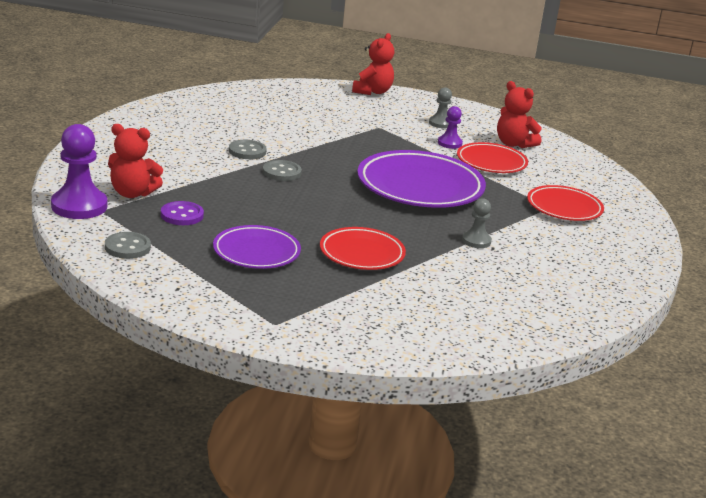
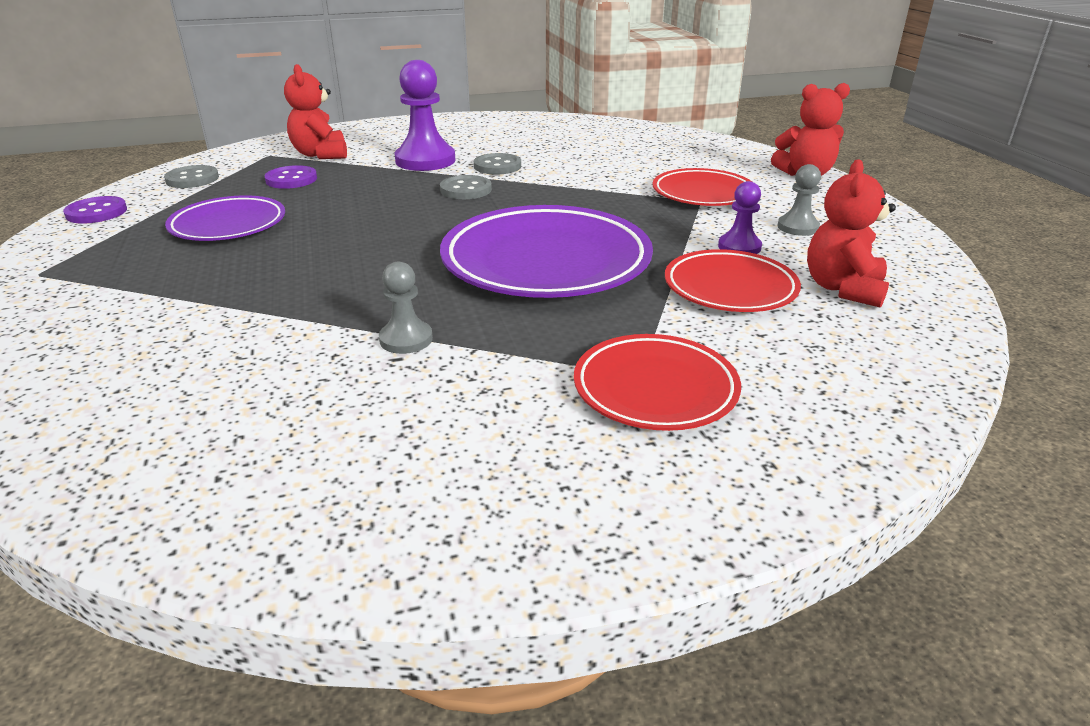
camera: 65 degrees right, 5 degrees up
purple pawn [51,124,107,219] -> purple pawn moved to [395,60,455,171]
red plate [320,227,406,270] -> red plate moved to [653,168,752,206]
none -> purple button [63,196,127,224]

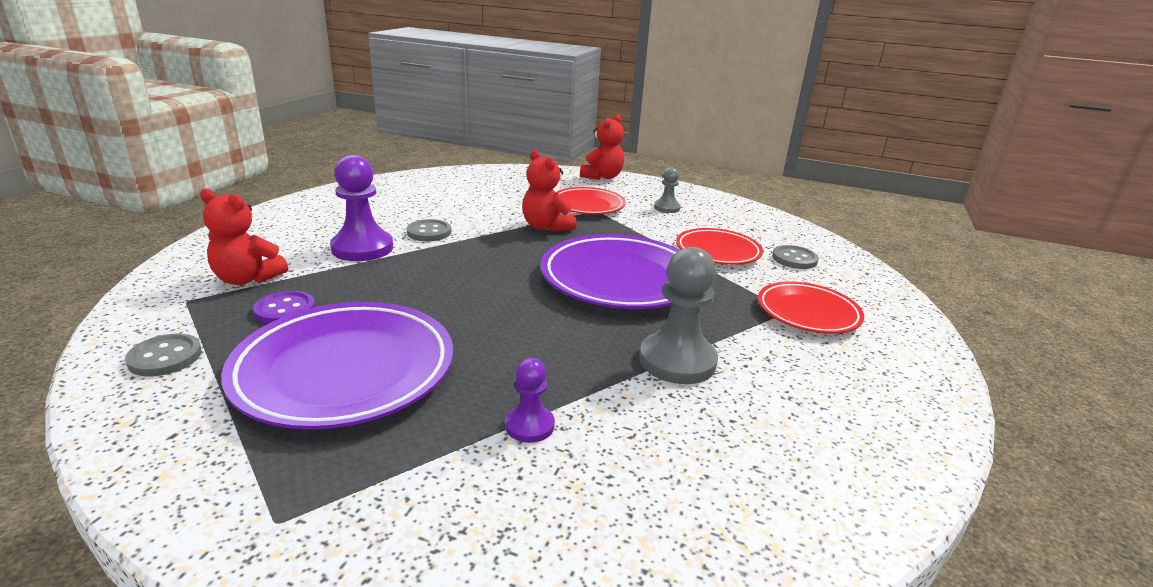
camera: 55 degrees left, 5 degrees down
purple button [63,196,127,224] -> none
purple plate [165,195,285,241] -> purple plate [221,302,453,430], size x1.69
grey pawn [379,262,433,354] -> grey pawn [639,247,718,384], size x1.84
grey button [440,175,492,199] -> grey button moved to [772,245,819,269]
purple pawn [718,181,762,254] -> purple pawn moved to [505,358,555,443]
red teddy bear [807,159,896,308] -> red teddy bear moved to [522,150,577,232]

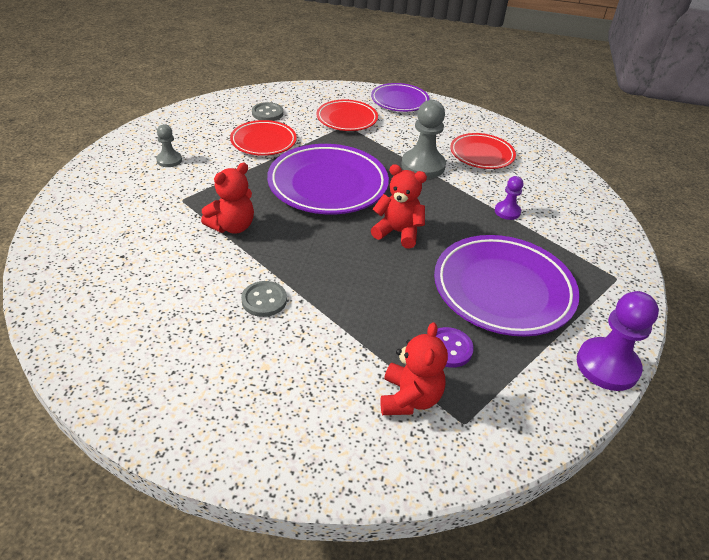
camera: 100 degrees left, 15 degrees up
grey button [125,334,202,376] -> none
purple pawn [330,155,393,261] -> purple pawn moved to [577,291,659,391]
red plate [556,187,626,214] -> red plate moved to [450,133,516,169]
red teddy bear [580,114,624,180] -> red teddy bear moved to [371,164,427,249]
none -> purple plate [371,83,430,112]

